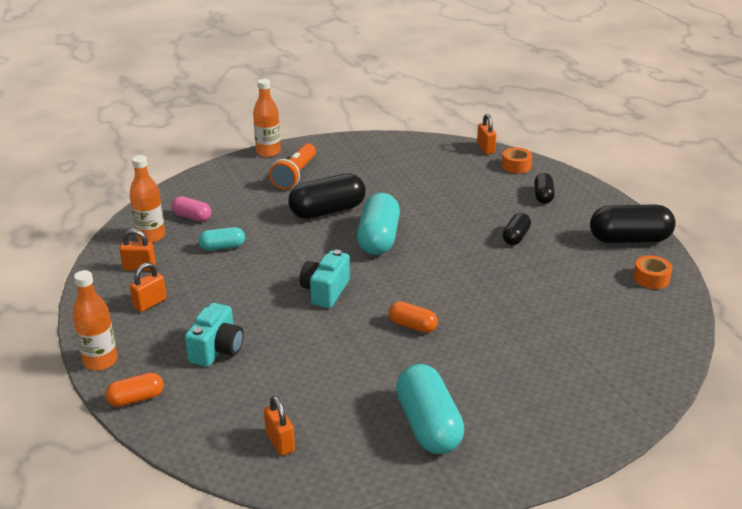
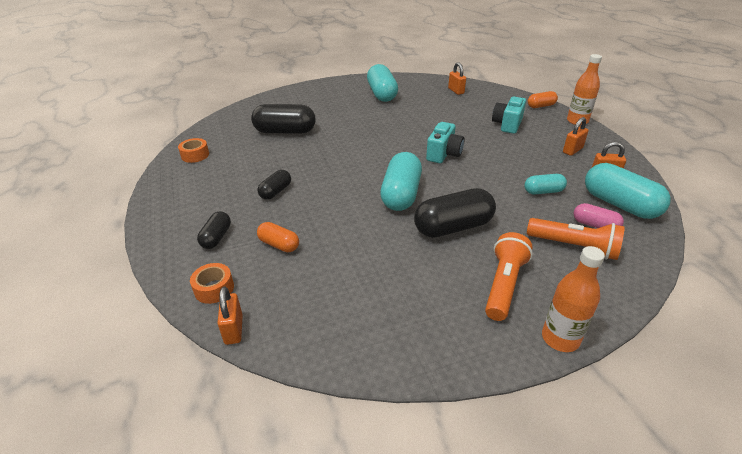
camera: 175 degrees left, 5 degrees up
orange bottle [130,155,165,243] -> turquoise capsule [585,163,671,219]
orange capsule [389,301,438,333] -> orange capsule moved to [257,222,299,252]
black capsule [590,204,676,243] -> black capsule moved to [251,104,316,133]
none -> orange flashlight [527,218,625,260]

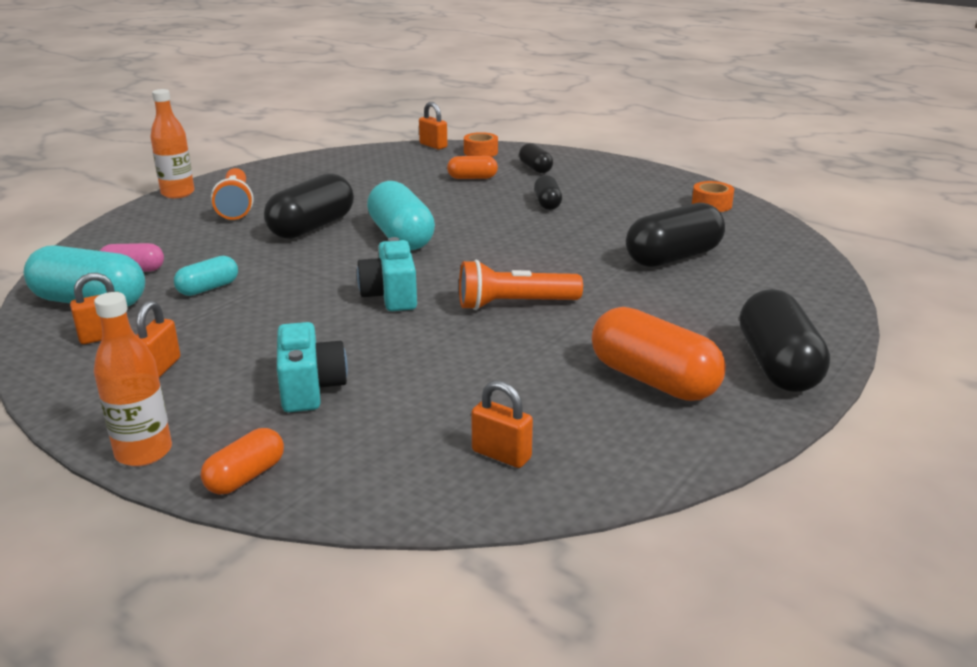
camera: 145 degrees right, 10 degrees down
turquoise capsule [367,64,398,102] -> orange capsule [592,307,726,401]
orange flashlight [527,218,625,260] -> orange flashlight moved to [459,260,583,310]
none -> black capsule [740,289,830,392]

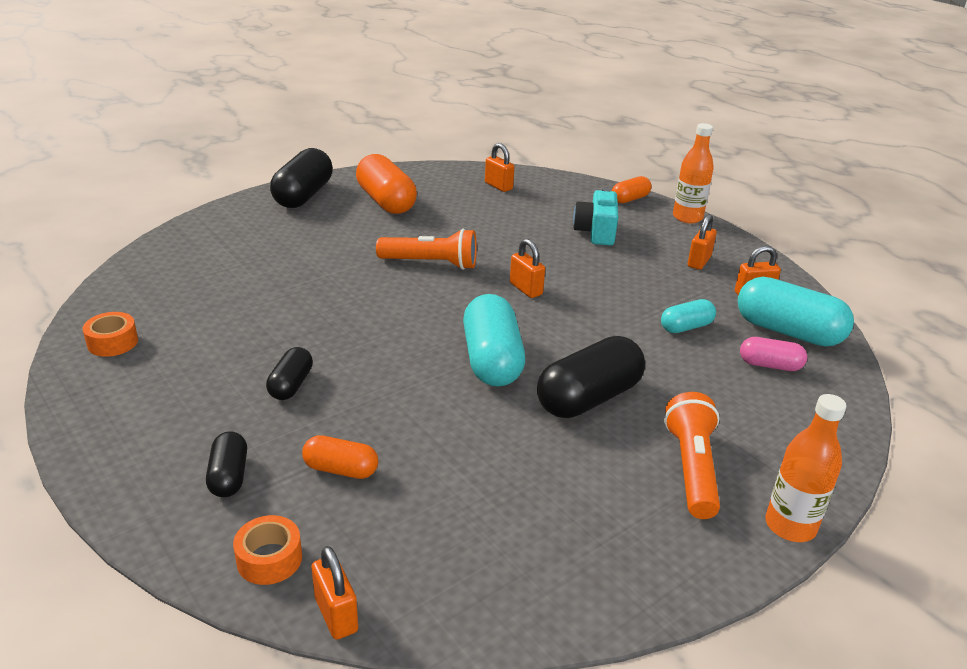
camera: 165 degrees left, 5 degrees up
turquoise camera [357,237,417,311] -> orange padlock [510,239,545,298]
black capsule [626,203,725,267] -> none

